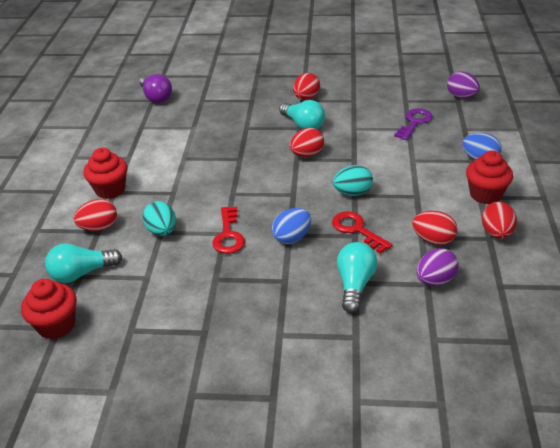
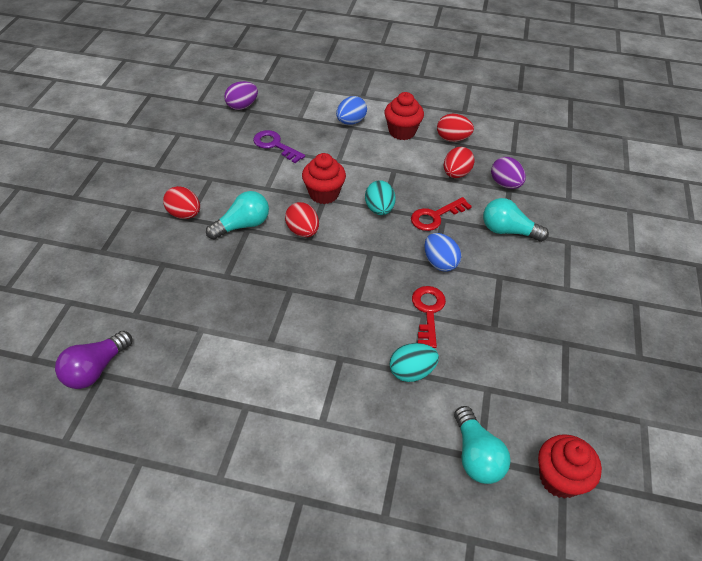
camera: 85 degrees left, 10 degrees up
red egg [74,199,117,231] -> none
red cupcake [83,148,127,199] -> red cupcake moved to [302,153,346,204]
purple light bulb [139,74,172,103] -> purple light bulb turned 150 degrees clockwise [55,331,132,389]
red key [212,207,245,254] -> red key turned 90 degrees counterclockwise [412,286,446,348]

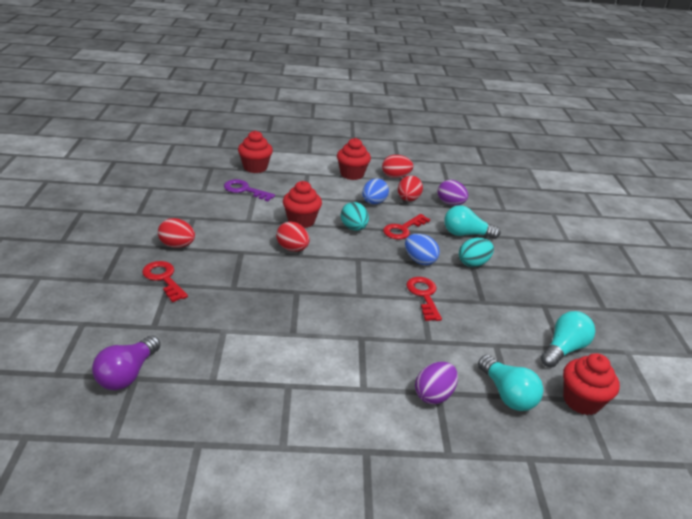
camera: 15 degrees left, 15 degrees down
turquoise light bulb [206,191,269,240] -> turquoise light bulb moved to [541,311,595,368]
purple egg [224,81,258,110] -> purple egg moved to [415,362,458,404]
blue egg [336,96,367,125] -> blue egg moved to [362,178,389,204]
turquoise egg [390,343,439,382] -> turquoise egg moved to [459,238,494,267]
none -> red key [142,261,188,302]
none -> red cupcake [238,131,273,173]

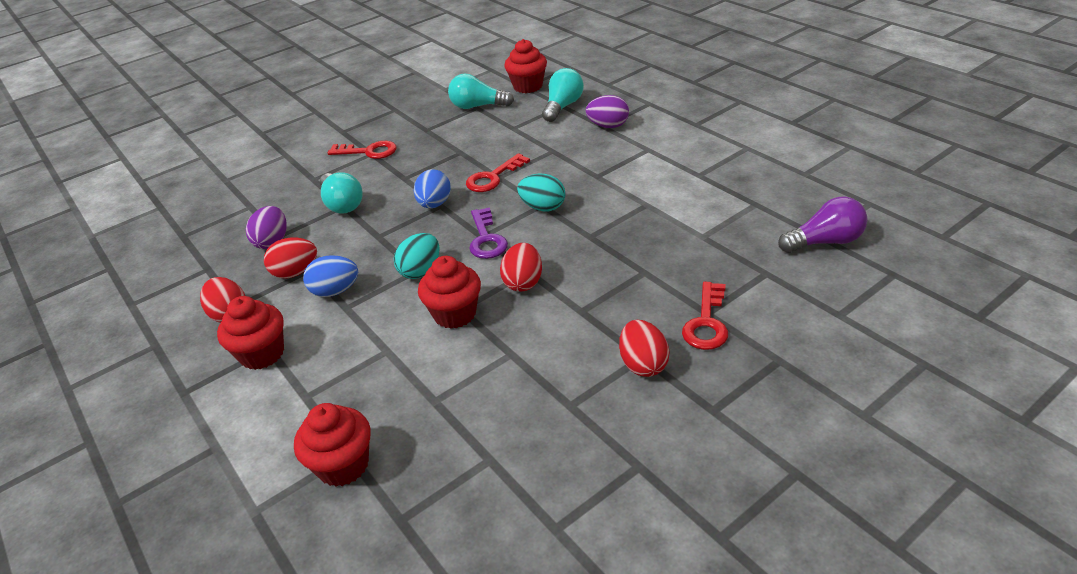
camera: 120 degrees left, 5 degrees up
purple key [224,179,275,201] -> purple key moved to [469,207,508,259]
red key [383,214,430,239] -> red key moved to [328,141,397,159]
turquoise egg [459,238,494,267] -> turquoise egg moved to [517,174,565,211]

